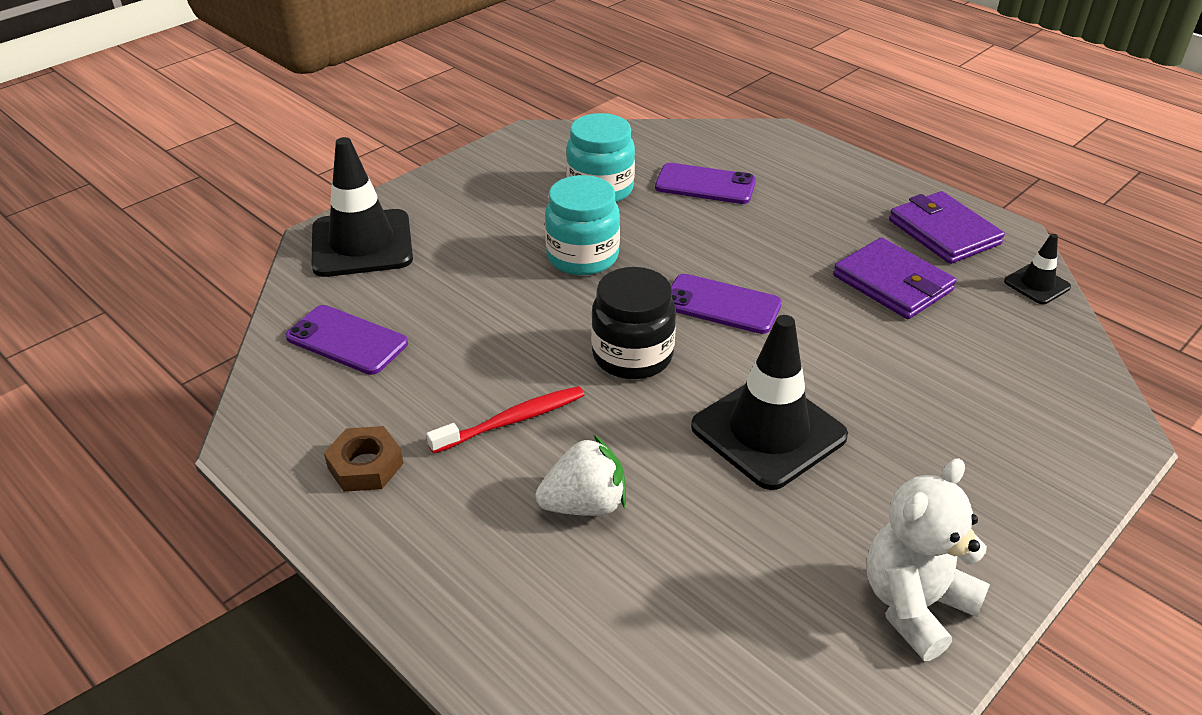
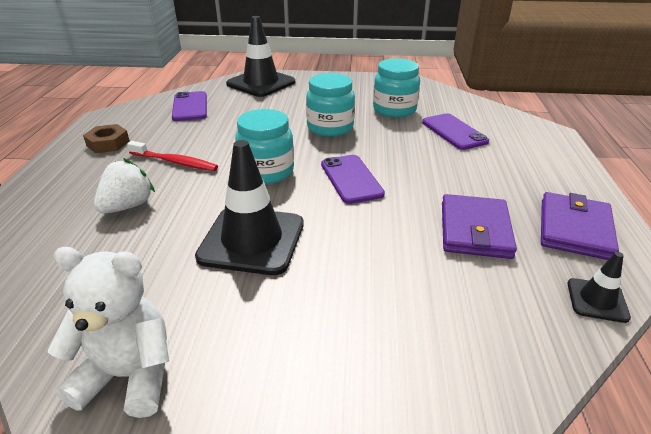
camera: 50 degrees right, 5 degrees down
white strawberry [536,435,626,516] -> white strawberry turned 90 degrees counterclockwise [94,158,155,214]
black jar [591,267,676,379] -> turquoise jar [235,109,294,184]

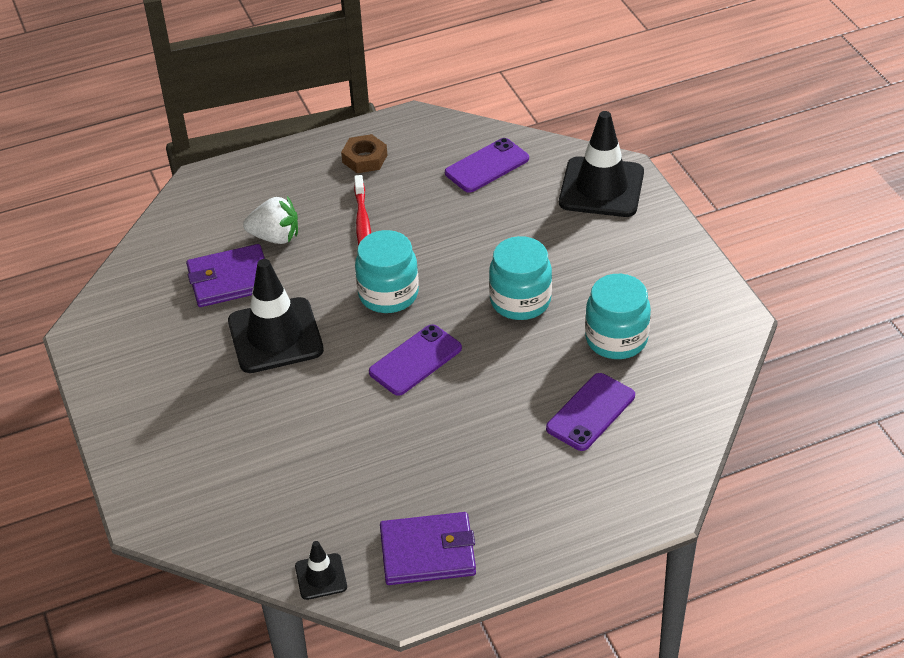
camera: 65 degrees right, 10 degrees up
white teddy bear [48,247,169,418] -> none
purple wallet [442,194,517,259] -> purple wallet moved to [186,244,265,307]

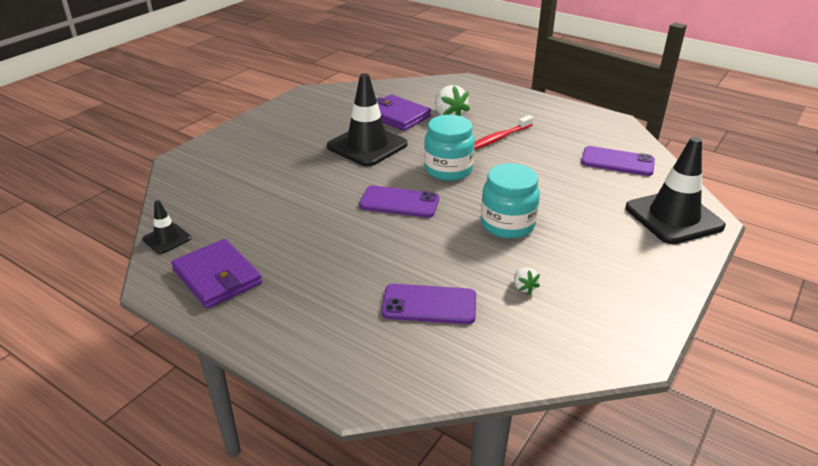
camera: 55 degrees right, 10 degrees down
brown nut [341,134,387,173] -> none
turquoise jar [585,274,651,359] -> white strawberry [514,268,540,294]

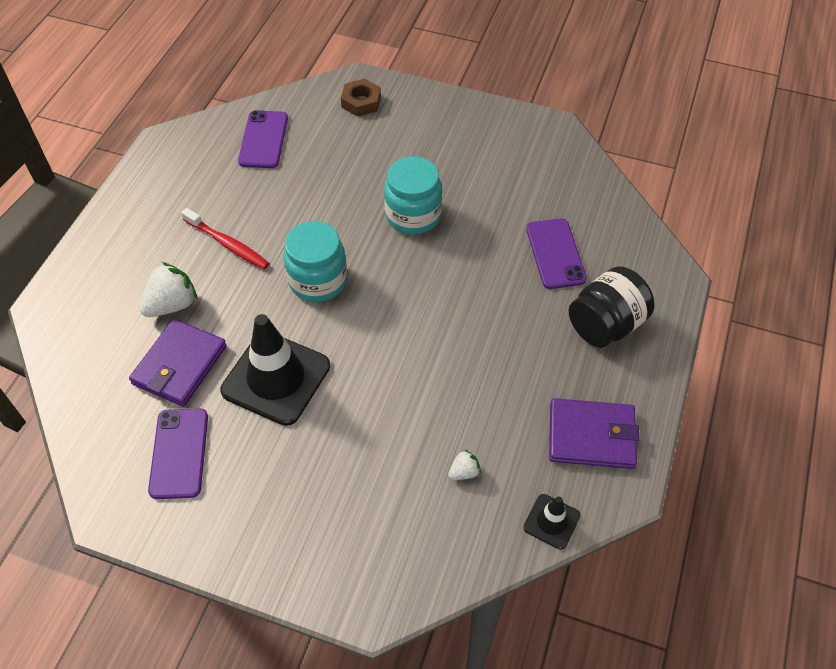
camera: 105 degrees left, 20 degrees up
purple wallet [171,239,262,309] -> purple wallet turned 60 degrees clockwise [549,398,639,469]
purple phone [359,185,439,218] -> purple phone moved to [148,408,208,499]
white strawberry [514,268,540,294] -> white strawberry moved to [448,449,481,480]
black traffic cone [625,137,726,244] -> brown nut [341,79,381,117]
none -> black jar [569,266,655,348]

